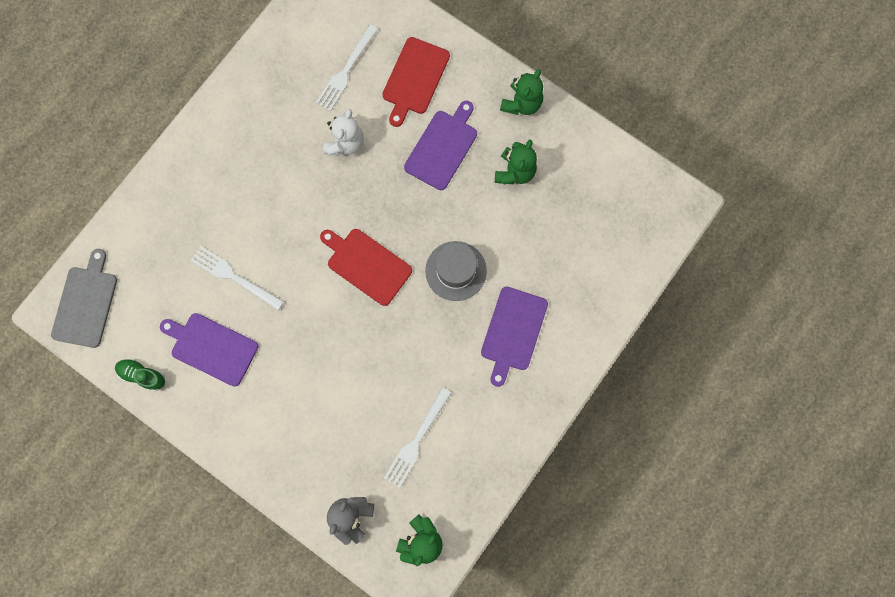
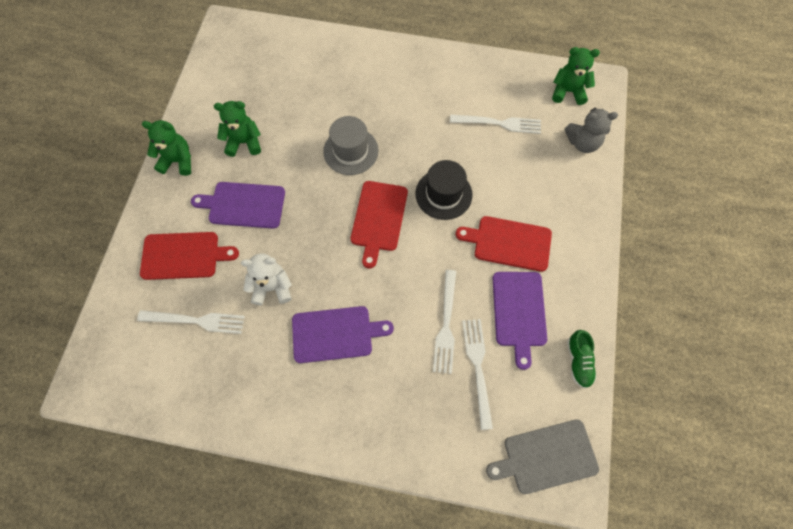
camera: 115 degrees left, 10 degrees down
purple cutting board [481,286,548,387] -> purple cutting board moved to [292,306,394,363]
none -> black hat [415,160,472,220]
none -> red cutting board [456,216,552,272]
none -> white fork [462,319,493,430]

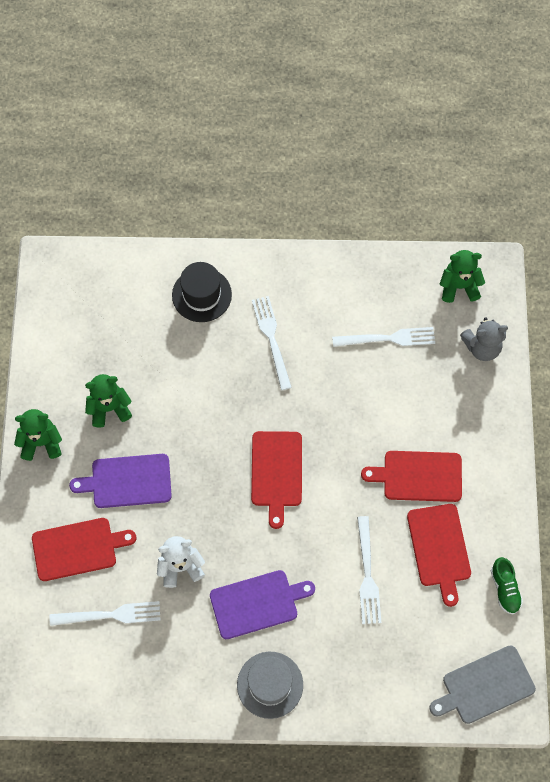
camera: 10 degrees left, 0 degrees up
grey hat [323,116,379,175] -> grey hat moved to [237,652,303,719]
black hat [415,160,472,220] -> black hat moved to [172,262,232,322]
white fork [462,319,493,430] -> white fork moved to [252,296,292,390]
purple cutting board [493,272,547,370] -> red cutting board [407,504,471,607]

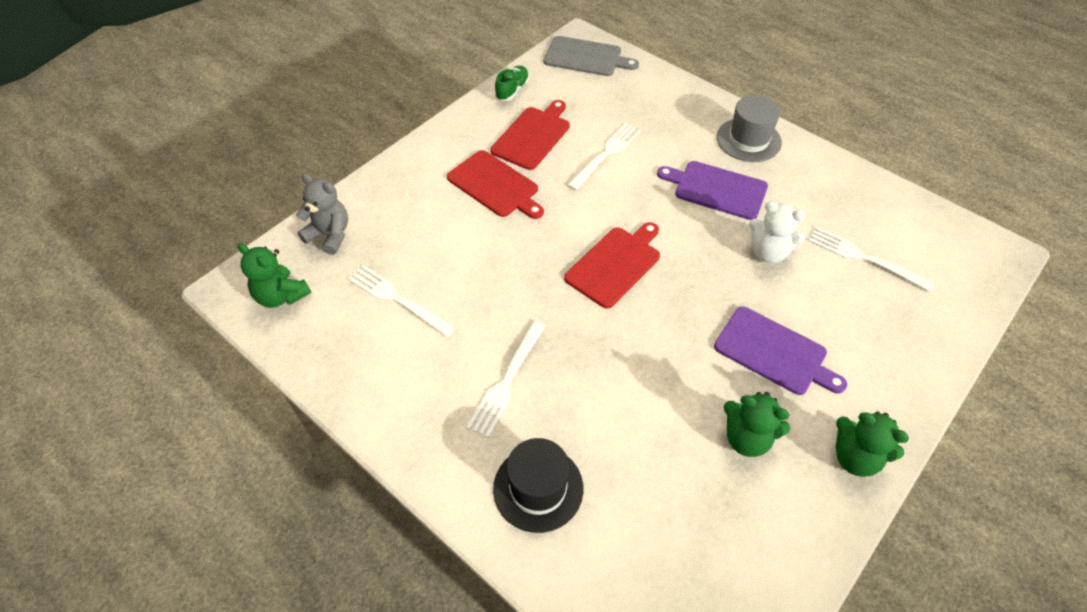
camera: 140 degrees left, 15 degrees down
red cutting board [32,518,136,581] -> none

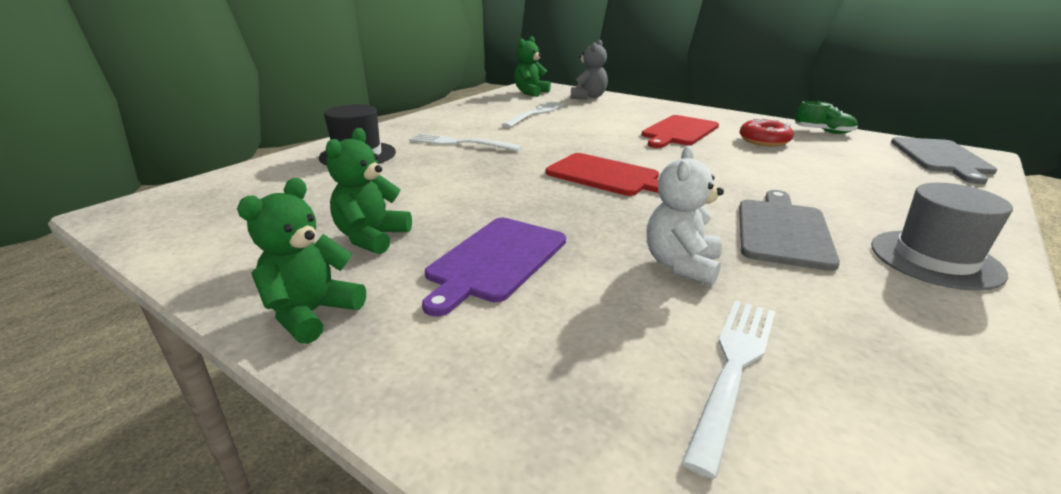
camera: 85 degrees right, 25 degrees down
red cutting board [490,100,570,170] -> red donut [739,118,794,147]
white fork [567,123,641,190] -> none
purple cutting board [657,161,768,220] -> grey cutting board [739,190,840,271]

